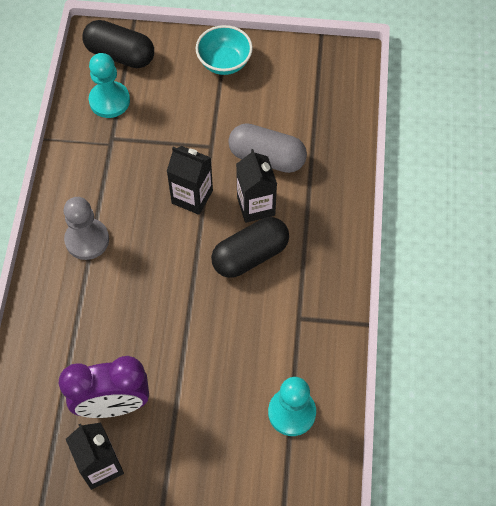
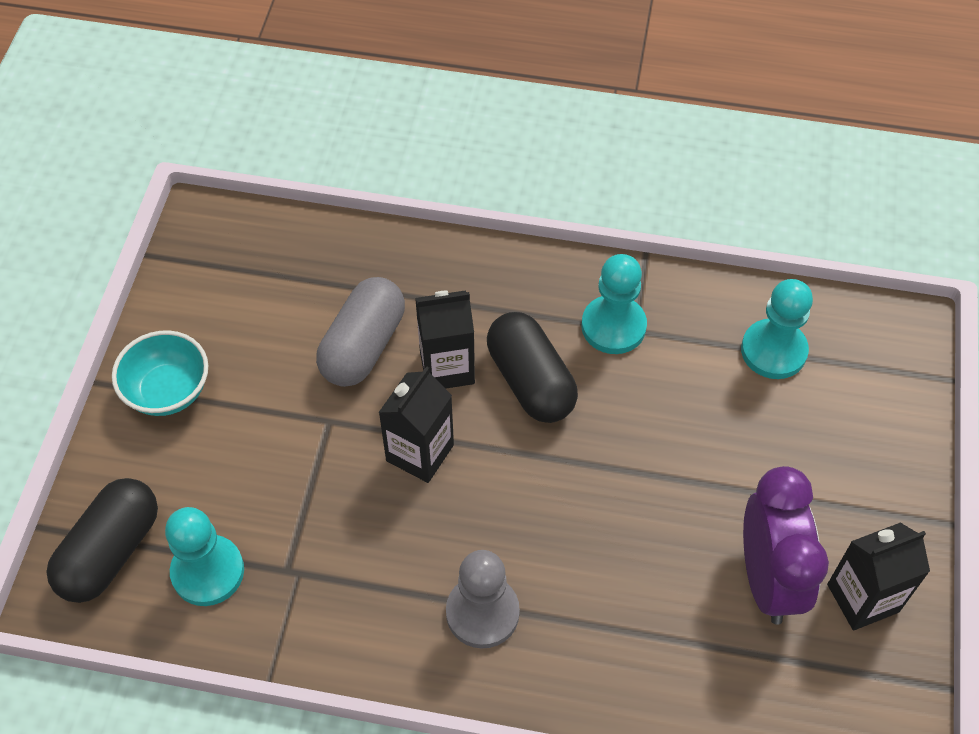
camera: 85 degrees left, 5 degrees down
none -> turquoise pawn [581,254,647,354]

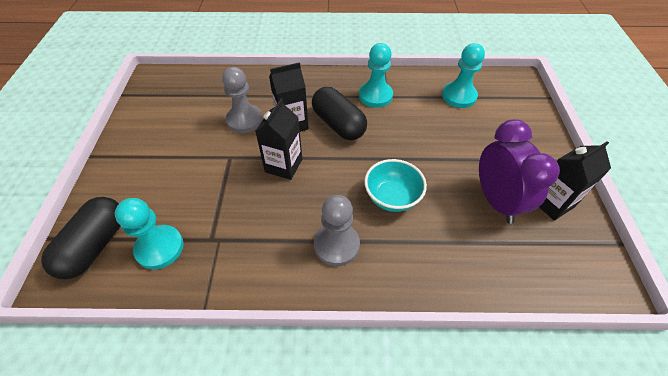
camera: 10 degrees left, 5 degrees down
turquoise bowl [112,330,208,416] -> turquoise bowl moved to [364,159,427,212]
grey capsule [316,277,405,387] -> grey pawn [222,67,263,133]

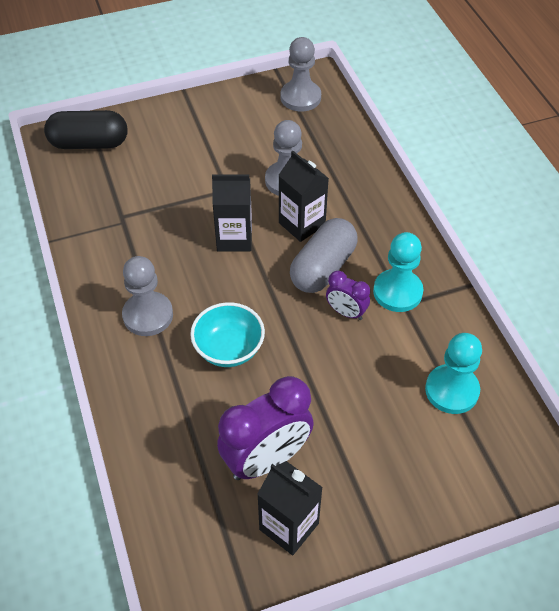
camera: 70 degrees right, 0 degrees up
turquoise pawn [115,198,184,270] -> none
black capsule [312,87,367,140] -> grey capsule [290,218,358,293]
none -> grey pawn [281,37,321,112]
none -> purple clock [326,270,370,320]

